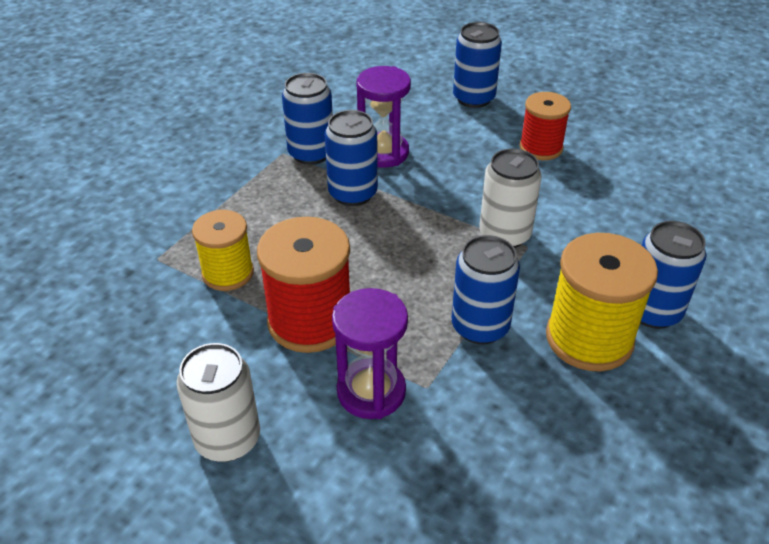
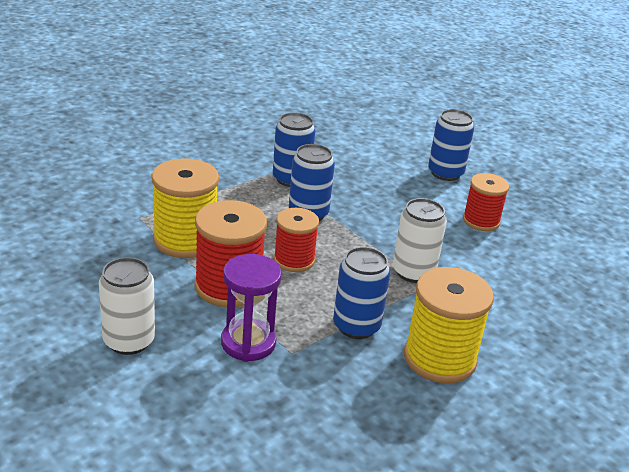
camera: 15 degrees right, 10 degrees down
yellow spool [192,210,254,291] -> yellow spool [152,158,219,258], size x1.56
purple hourglass [356,66,411,168] -> none
blue can [640,221,706,329] -> none
none -> red spool [274,208,319,272]

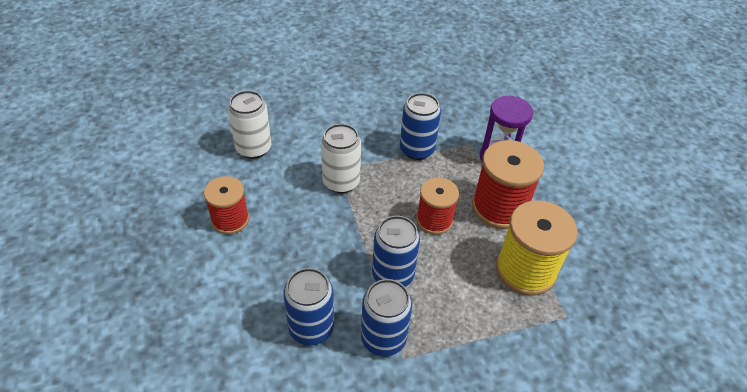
camera: 155 degrees left, 15 degrees up
white can [99,257,155,355] -> white can moved to [228,90,271,159]
yellow spool [404,267,494,383] -> none
blue can [428,109,474,181] -> blue can moved to [283,268,334,345]

